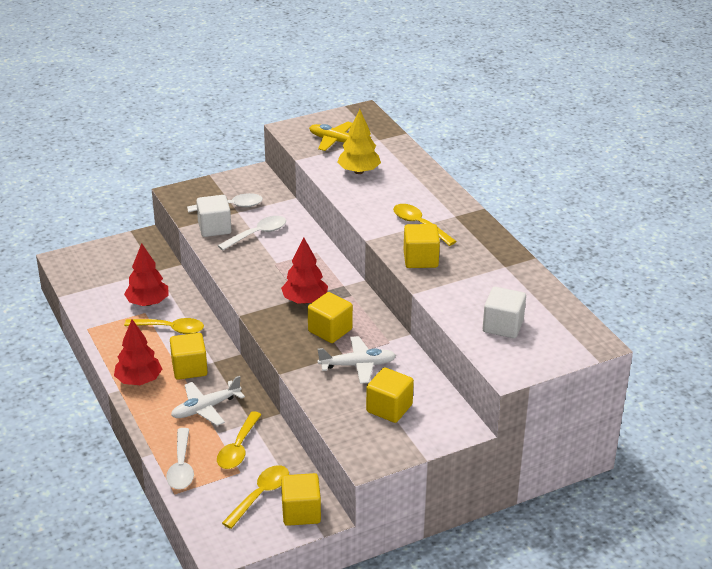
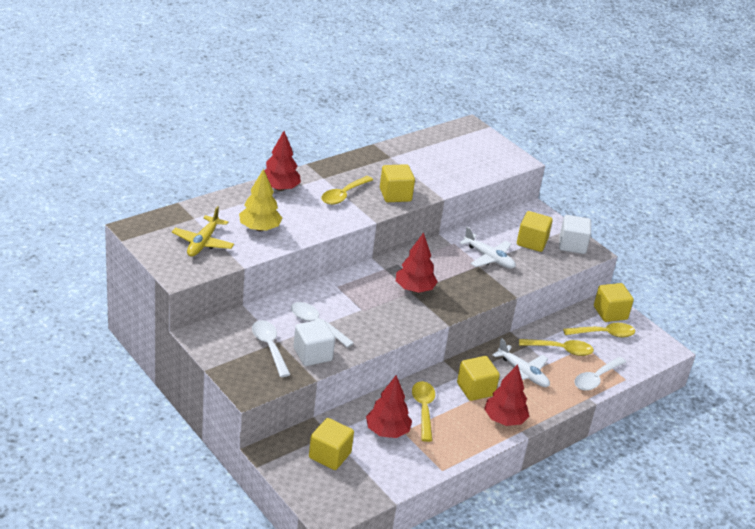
camera: 105 degrees left, 0 degrees up
white spoon [166,428,194,489] -> white spoon turned 150 degrees clockwise [574,357,626,391]
yellow spoon [222,465,289,529] -> yellow spoon turned 150 degrees clockwise [563,323,635,338]
yellow cube [308,292,353,343] -> yellow cube moved to [309,418,354,470]
white plane [318,336,396,384] -> white plane turned 150 degrees clockwise [459,227,516,269]
white cube [483,287,526,338] -> white cube moved to [559,215,591,254]
none -> red tree [264,131,301,191]

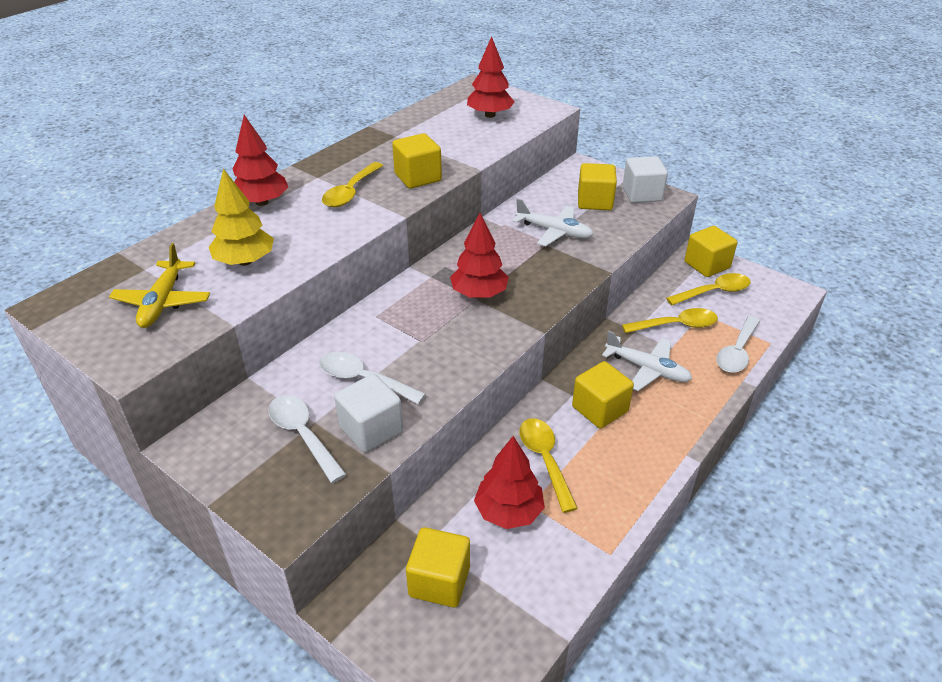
camera: 10 degrees left, 5 degrees up
red tree [484,364,529,426] -> red tree moved to [467,36,515,118]

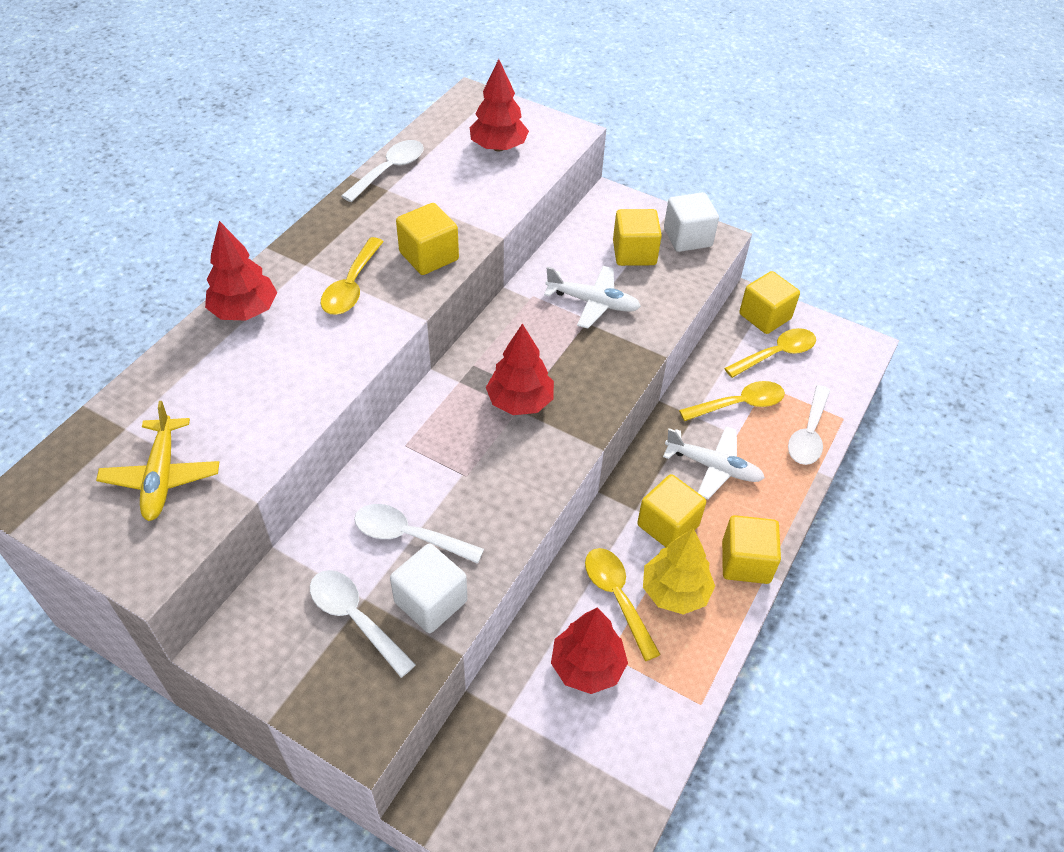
camera: 10 degrees left, 10 degrees up
yellow tree [209,169,274,266] -> yellow tree moved to [643,528,715,615]
yellow cube [406,527,470,607] -> yellow cube moved to [722,515,781,584]
none -> white spoon [342,140,424,202]

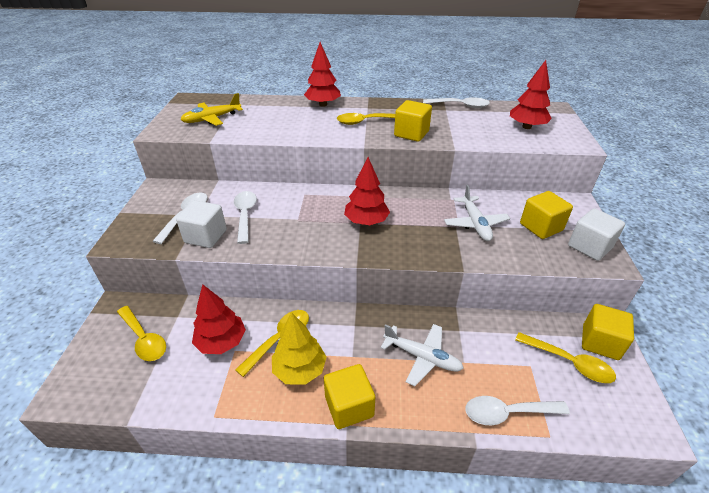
camera: 65 degrees right, 10 degrees down
yellow cube [637,474,706,547] -> none
white plane [663,426,765,500] -> white plane turned 60 degrees counterclockwise [381,324,464,386]
yellow spoon [679,381,785,421] -> yellow spoon moved to [117,306,166,361]

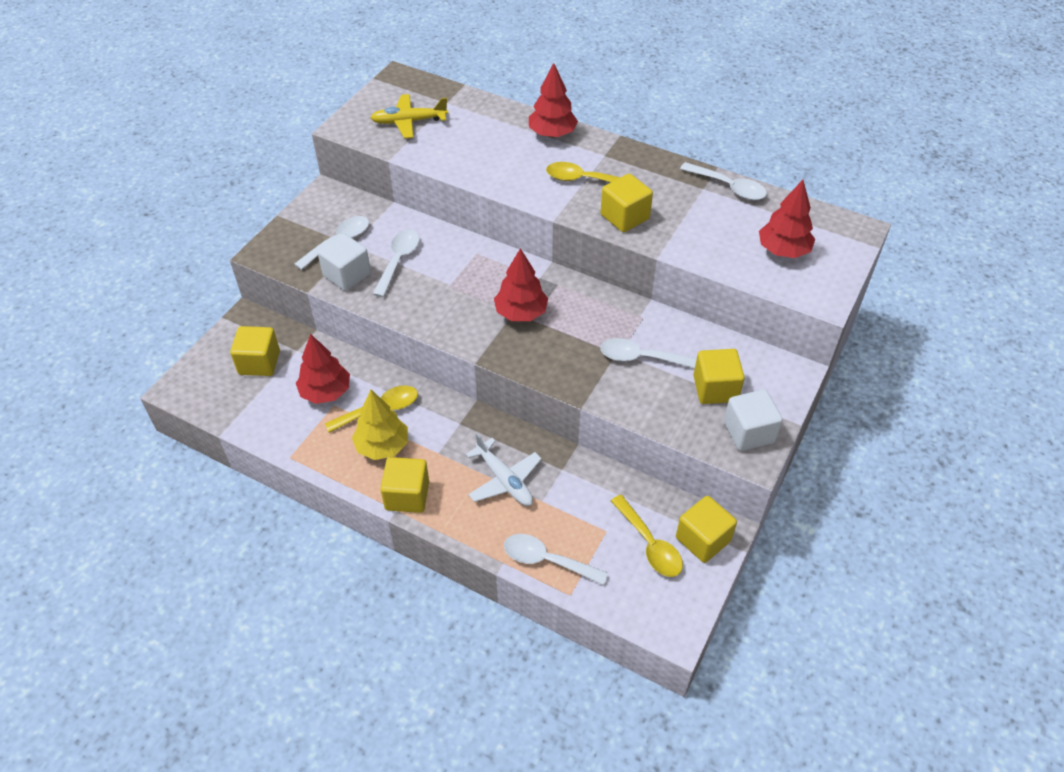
camera: 25 degrees right, 10 degrees up
yellow spoon [117,306,166,361] -> yellow cube [230,326,280,376]
white plane [444,185,510,241] -> white spoon [600,338,697,368]

